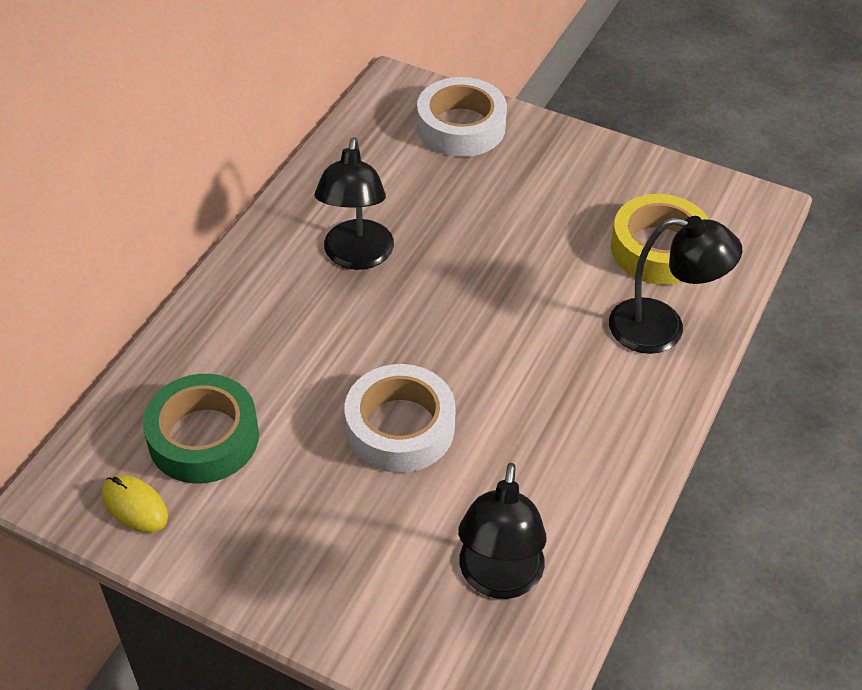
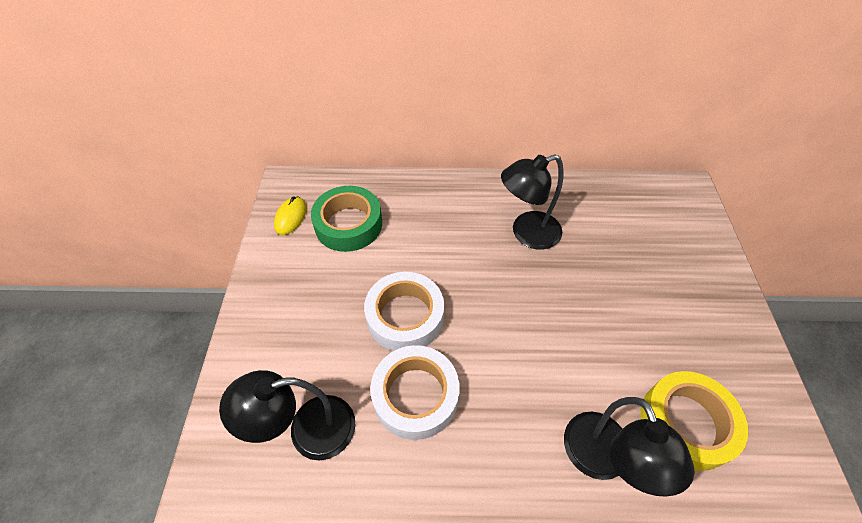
camera: 65 degrees right, 5 degrees up
white tape [417,77,507,157] -> white tape moved to [370,345,460,440]

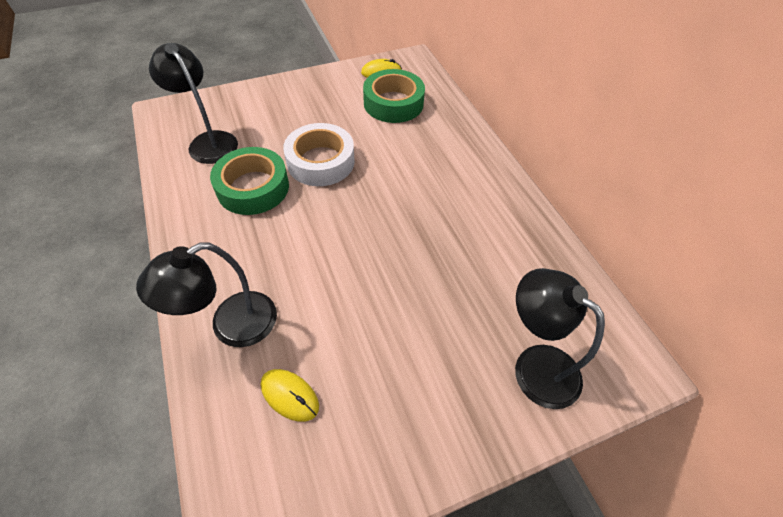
camera: 65 degrees right, 0 degrees up
white tape [370,345,460,440] -> green tape [210,147,289,215]
black lamp [501,154,564,250] -> black lamp moved to [515,268,605,409]
yellow tape [641,371,748,471] -> yellow mouse [261,369,319,422]

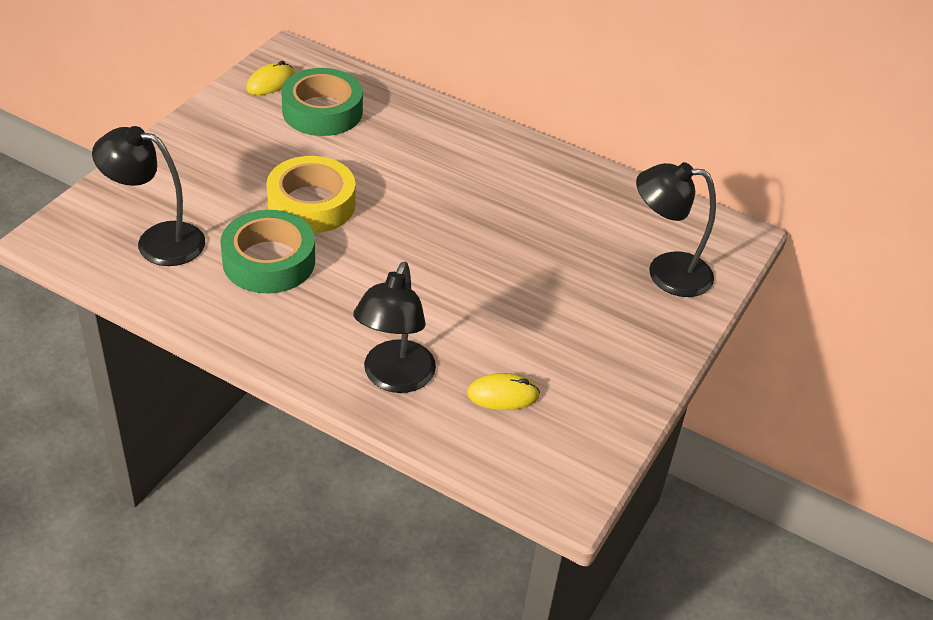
camera: 40 degrees left, 10 degrees down
white tape [283,123,355,186] -> yellow tape [266,156,356,233]

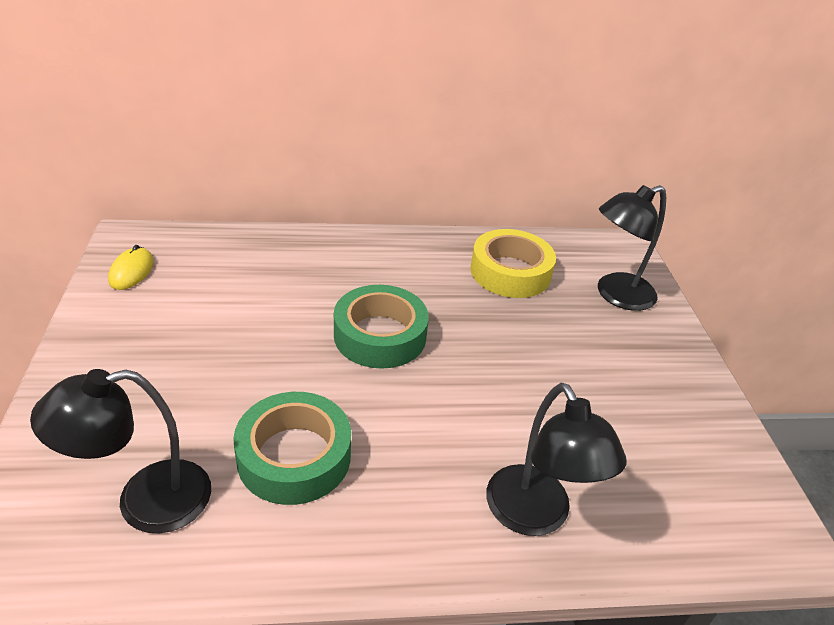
camera: 35 degrees left, 5 degrees down
yellow tape [266,156,356,233] -> yellow tape moved to [470,229,556,298]
green tape [281,68,363,136] -> green tape moved to [334,285,429,369]
yellow mouse [467,373,540,410] -> none

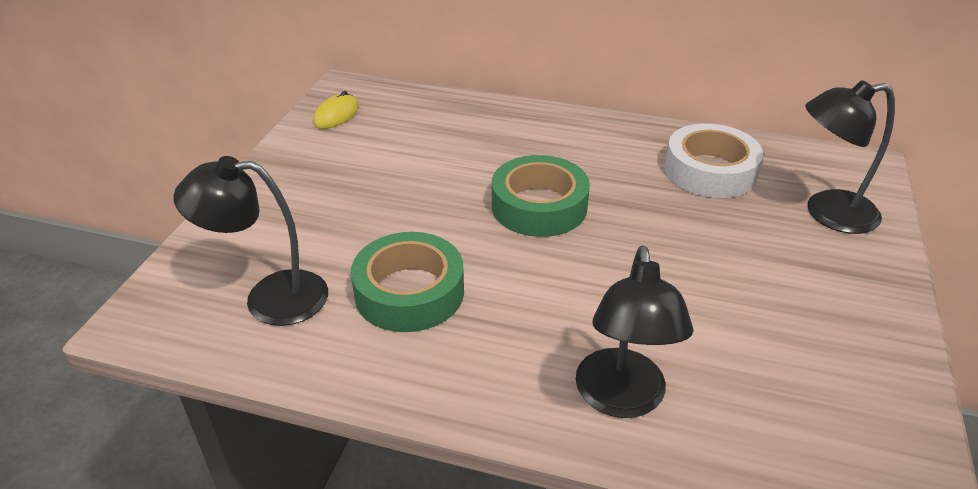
camera: 25 degrees right, 0 degrees up
yellow tape [470,229,556,298] -> white tape [665,123,763,198]

